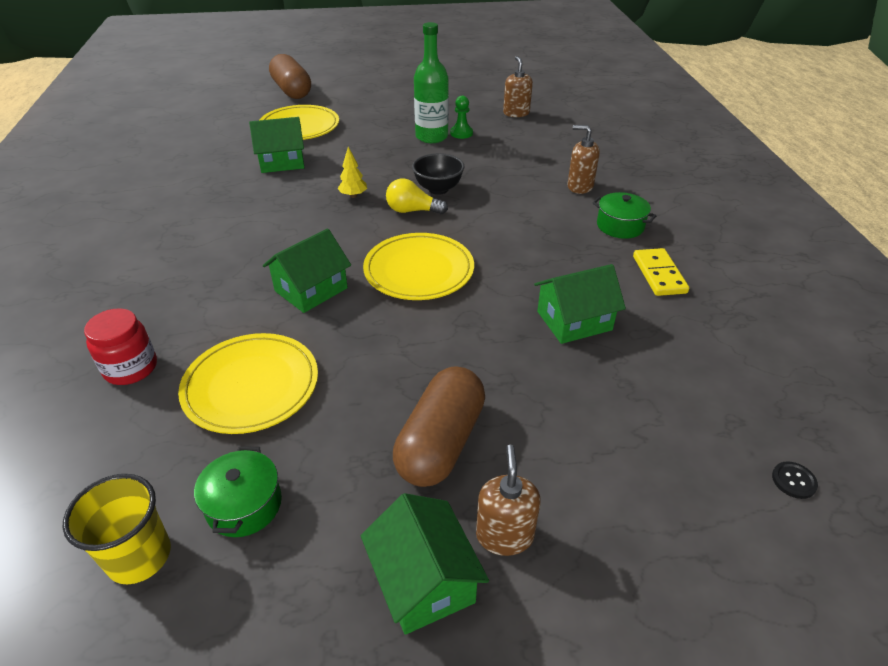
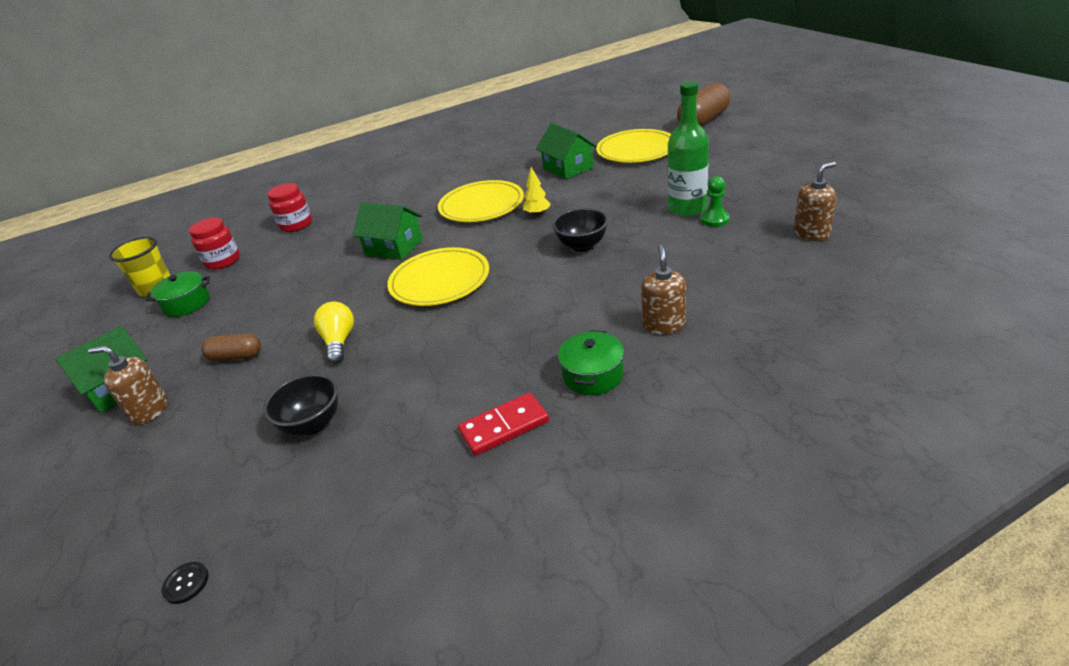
camera: 75 degrees right, 5 degrees down
yellow plate [178,333,318,434] -> yellow plate moved to [438,180,524,222]
yellow light bulb [386,178,448,214] -> yellow light bulb moved to [314,302,354,364]
brown capsule [393,366,485,487] -> brown capsule [201,333,261,361], size x0.55
brown soap dispenser [476,445,541,556] -> brown soap dispenser turned 150 degrees counterclockwise [88,346,168,425]
green house [534,264,626,344] -> none
yellow domino [633,248,689,296] -> red domino [458,392,549,456]
none -> red jar [189,218,240,270]
none -> black bowl [263,373,338,435]

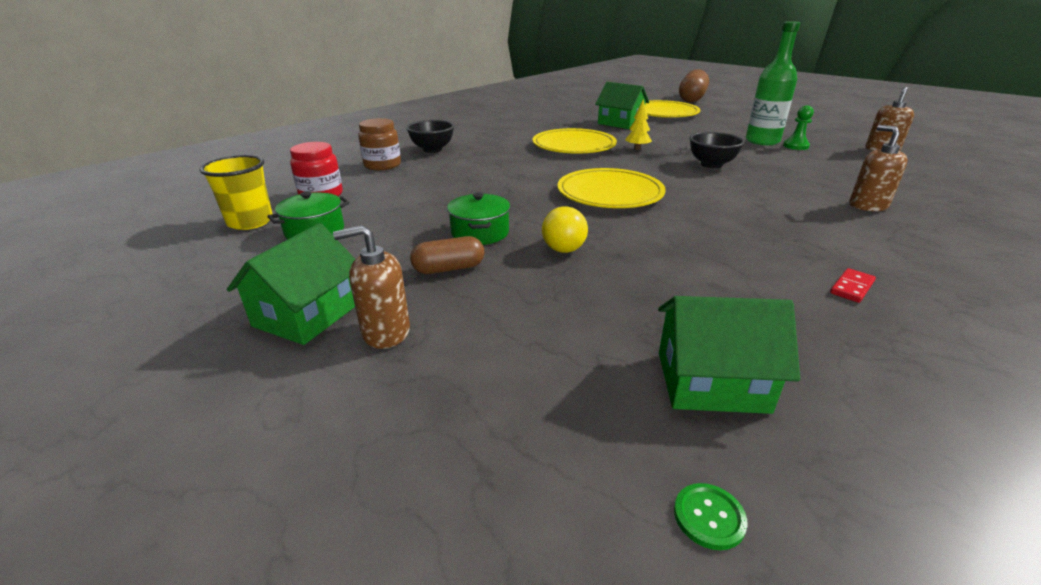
camera: 25 degrees left, 5 degrees down
black button [162,562,209,604] -> green button [674,483,748,550]
black bowl [263,373,338,435] -> black bowl moved to [406,120,454,153]
red jar [267,183,312,232] -> brown jar [358,118,401,170]
yellow light bulb [314,302,354,364] -> yellow light bulb turned 135 degrees counterclockwise [542,206,588,253]
green house [353,202,423,260] -> green house moved to [658,296,800,414]
red domino [458,392,549,456] -> red domino [830,268,876,303], size x0.60
green pot [558,330,624,395] -> green pot moved to [447,192,510,245]

